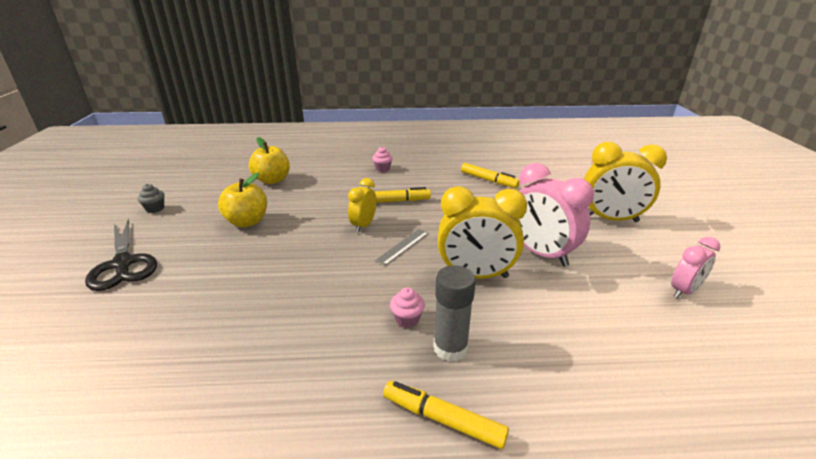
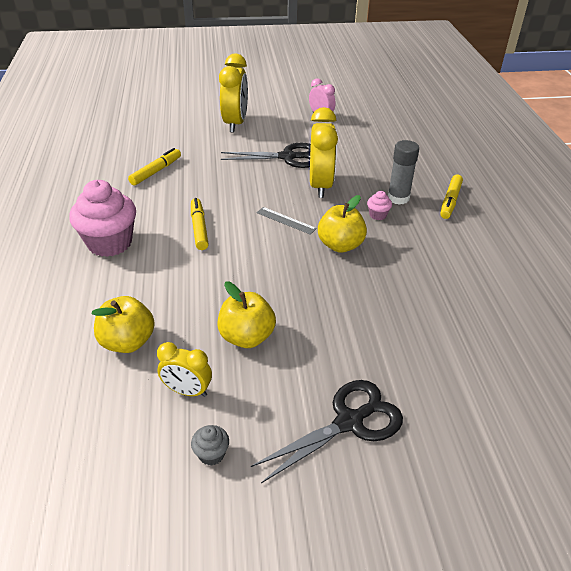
camera: 95 degrees left, 10 degrees up
yellow clock [348,178,377,233] -> yellow clock moved to [157,342,212,397]
pink cupcake [372,147,393,172] -> pink cupcake [69,180,136,257], size x2.37
pink clock [519,163,594,266] -> black scissors [221,143,311,168]
none -> yellow apple [318,195,367,253]

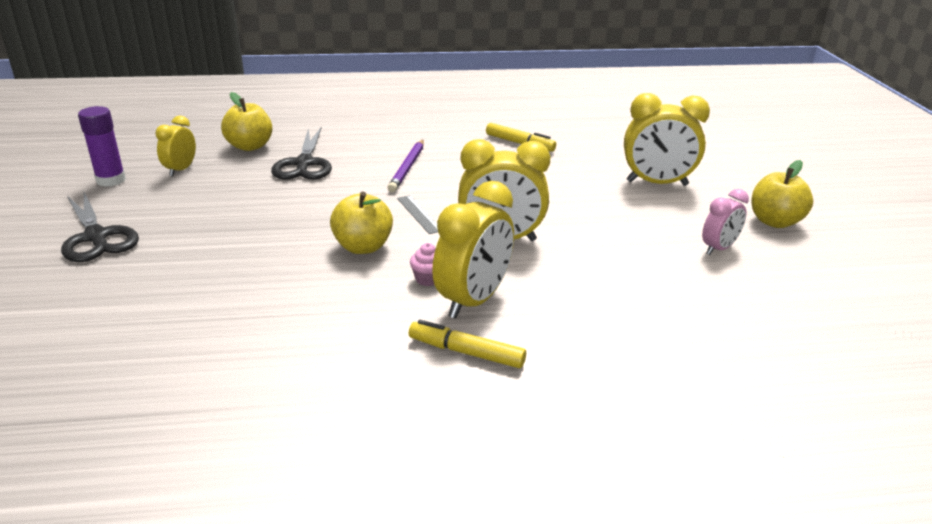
camera: 90 degrees right, 10 degrees down
pink cupcake [69,180,136,257] -> none
yellow marker [191,198,209,250] -> purple pencil [387,140,424,192]
grey cupcake [191,425,229,466] -> purple glue stick [78,106,126,187]
yellow apple [217,281,276,348] -> yellow apple moved to [751,160,813,228]
black scissors [221,143,311,168] -> black scissors moved to [271,127,332,180]
grey ruler [257,207,317,235] -> grey ruler turned 60 degrees counterclockwise [397,195,438,234]
grey glue stick [388,140,419,205] -> yellow clock [432,181,514,319]

